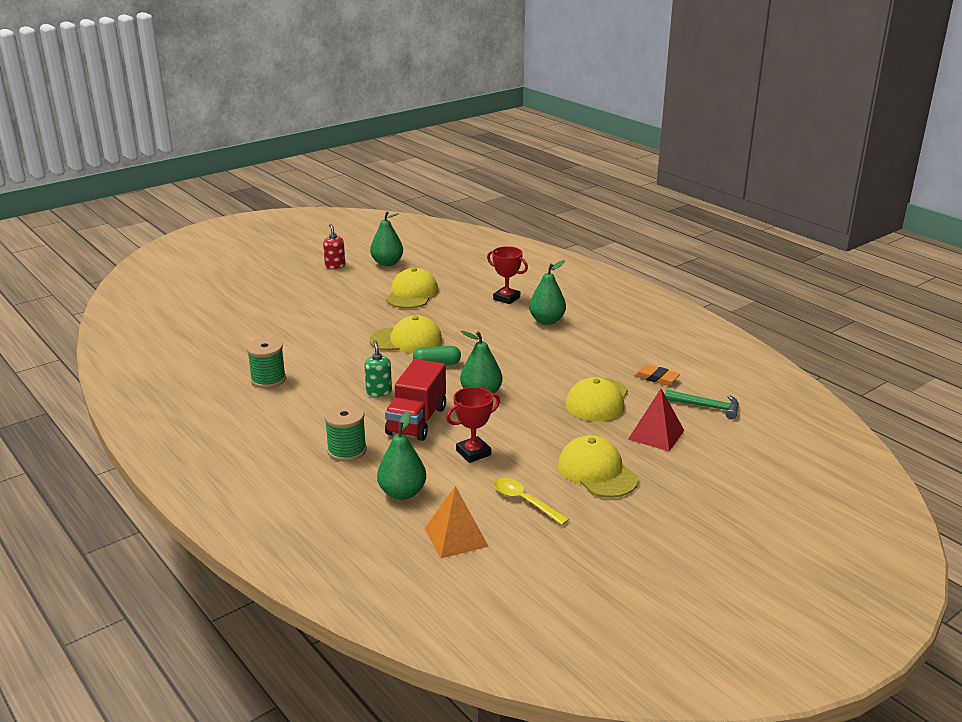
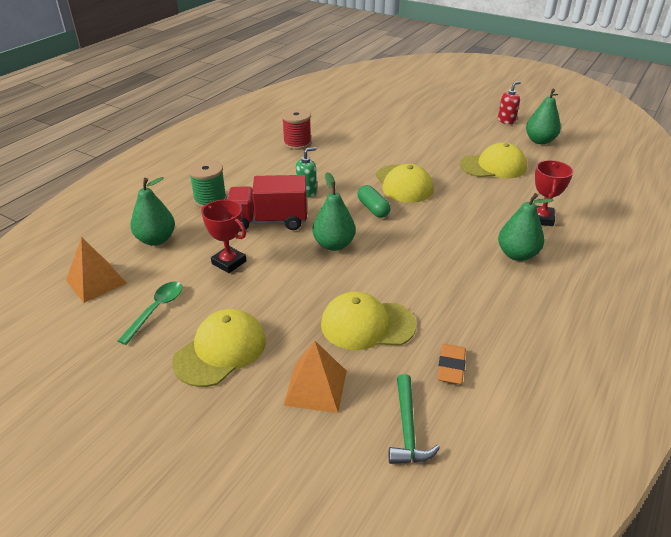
camera: 70 degrees right, 10 degrees up
green spool [247,338,286,388] -> red spool [282,108,312,150]
yellow spoon [494,478,569,525] -> green spoon [118,281,182,345]
red pyramid [628,389,684,451] -> orange pyramid [283,340,347,413]

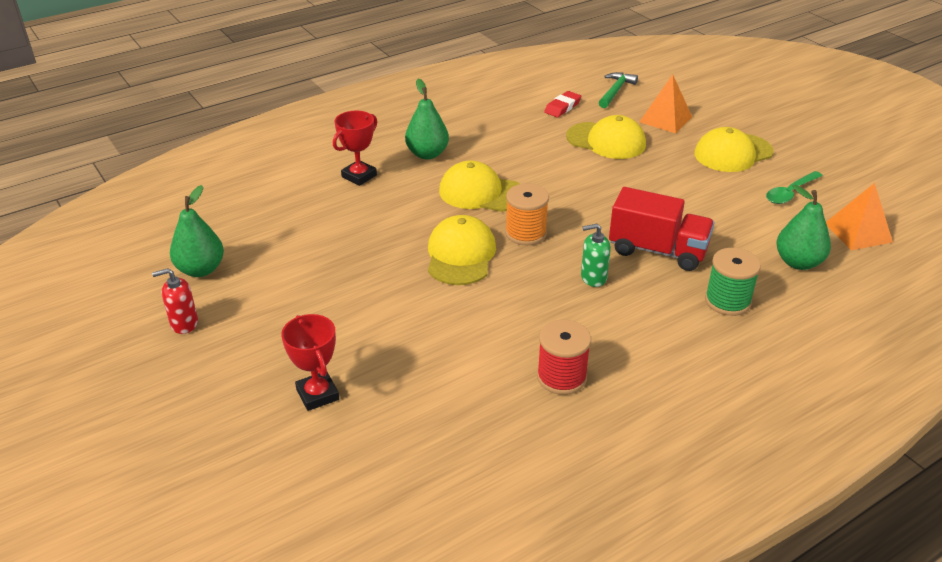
camera: 155 degrees left, 0 degrees up
red trophy [202,200,246,273] -> red trophy moved to [281,314,339,411]
green pear [312,172,356,251] -> none
green capsule [357,185,390,218] -> orange spool [505,184,549,246]
orange eraser [437,344,466,384] -> red eraser [544,91,581,117]
yellow cap [460,142,527,178] -> yellow cap moved to [439,160,519,212]

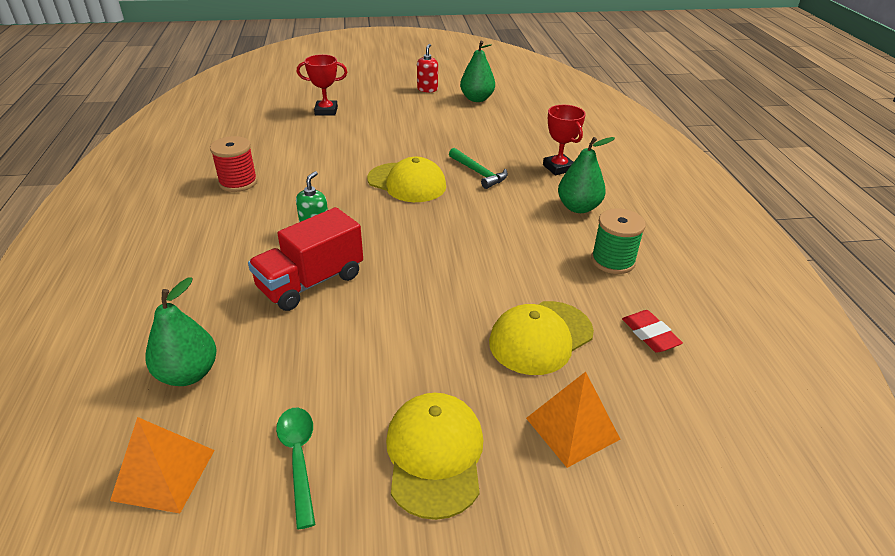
camera: 115 degrees right, 0 degrees up
yellow cap [439,160,519,212] -> none
orange spool [505,184,549,246] -> none
green hammer [599,72,638,108] -> green hammer moved to [449,148,508,189]
green spool [705,248,761,316] -> green spool moved to [591,208,646,274]

